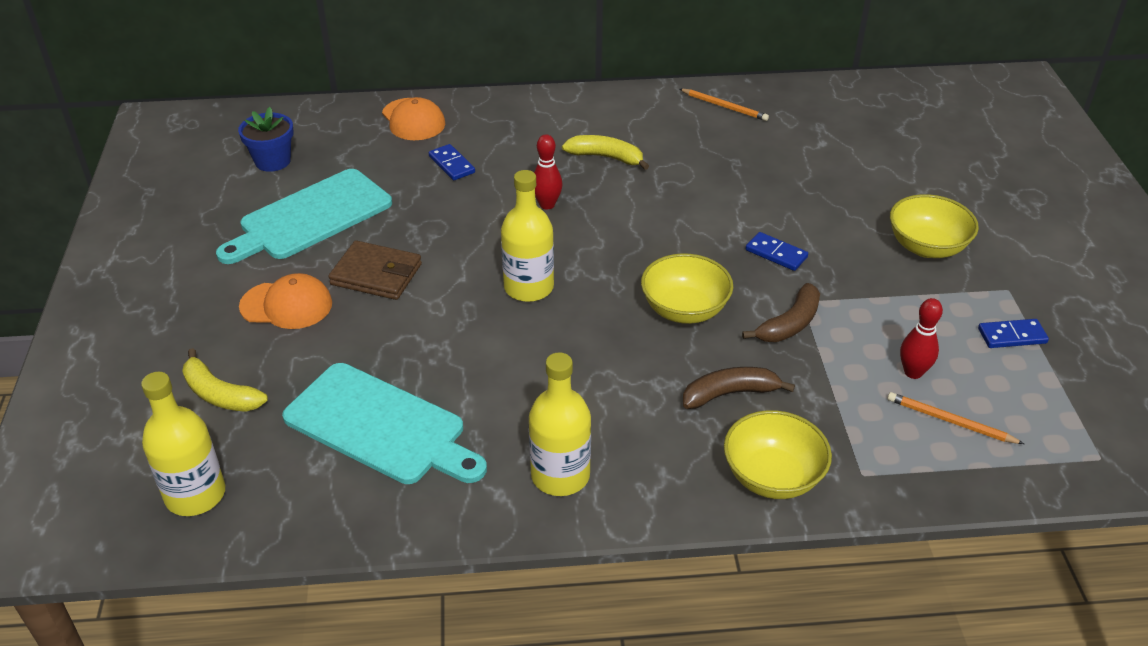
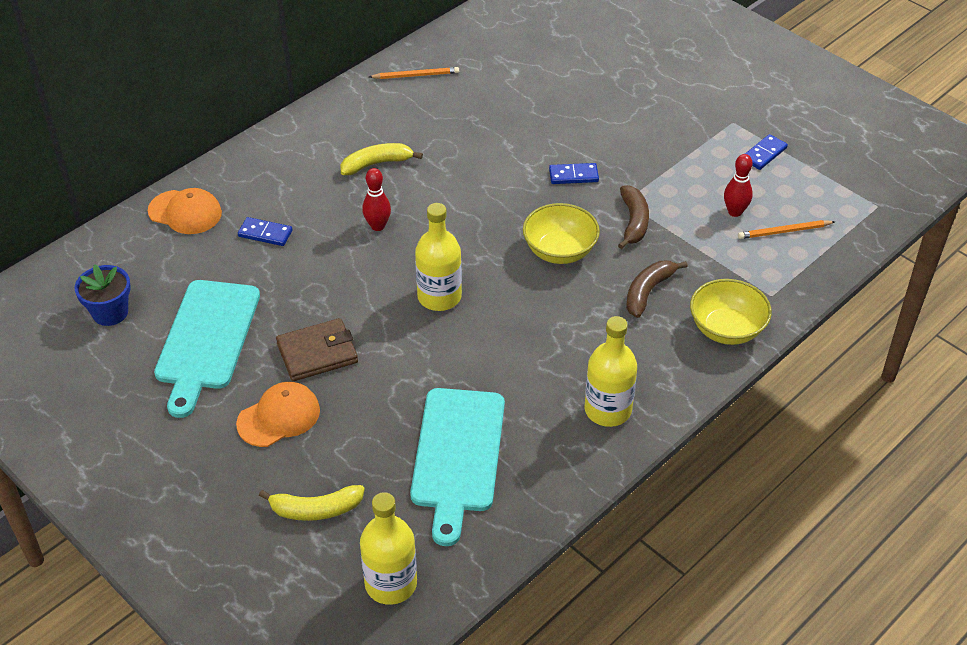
camera: 40 degrees left, 5 degrees up
turquoise cutting board [282,363,487,484] -> turquoise cutting board turned 105 degrees clockwise [410,388,505,546]
yellow bowl [890,194,979,258] -> none

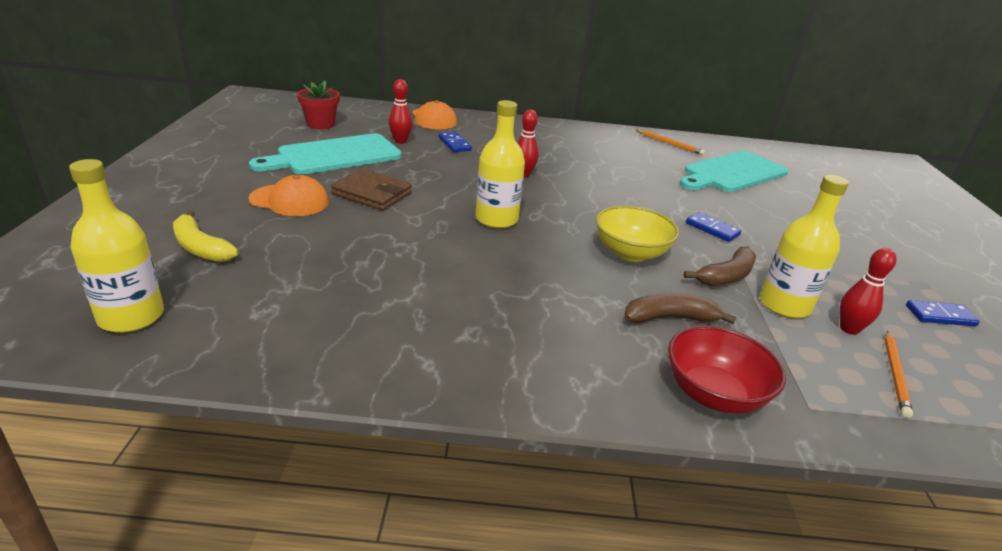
camera: 45 degrees right, 15 degrees down
blue flower pot [75,264,131,326] -> red flower pot [297,81,340,129]
yellow banana [341,143,423,175] -> none
turquoise cutting board [410,388,505,546] -> turquoise cutting board moved to [680,151,788,192]
yellow bottle [585,316,637,427] -> yellow bottle moved to [760,175,849,318]
yellow bowl [690,279,772,345] -> red bowl [668,326,786,414]
orange pencil [738,220,835,239] -> orange pencil turned 105 degrees counterclockwise [885,331,913,418]
none -> red bowling pin [389,79,413,144]

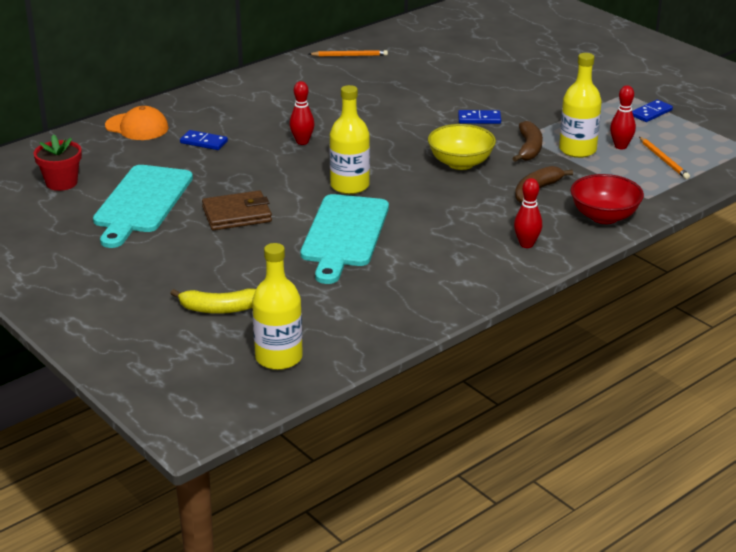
camera: 40 degrees left, 0 degrees up
orange cap [249,175,329,216] -> none
red bowling pin [389,79,413,144] -> red bowling pin moved to [514,178,542,248]
turquoise cutting board [680,151,788,192] -> turquoise cutting board moved to [300,194,389,284]

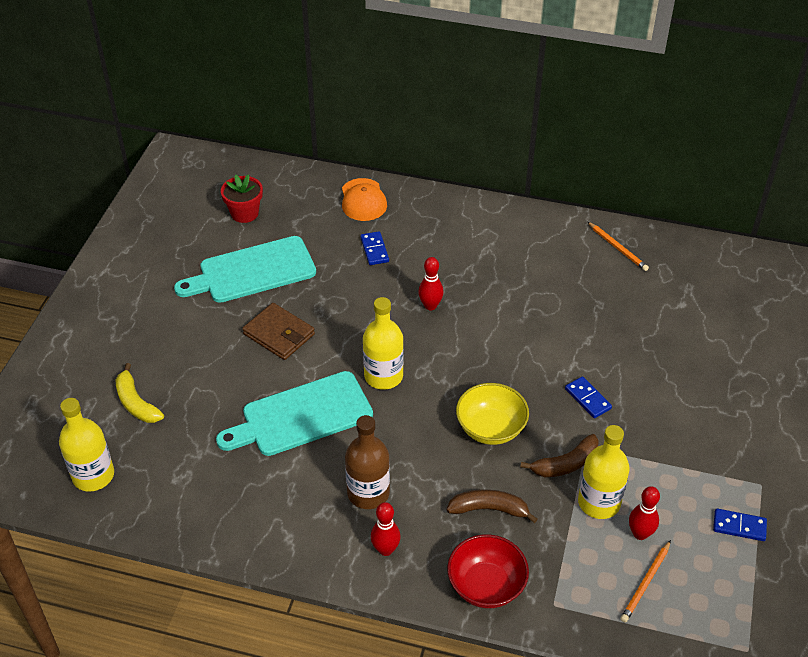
camera: 55 degrees right, 15 degrees up
none -> brown bottle [345,415,390,509]

